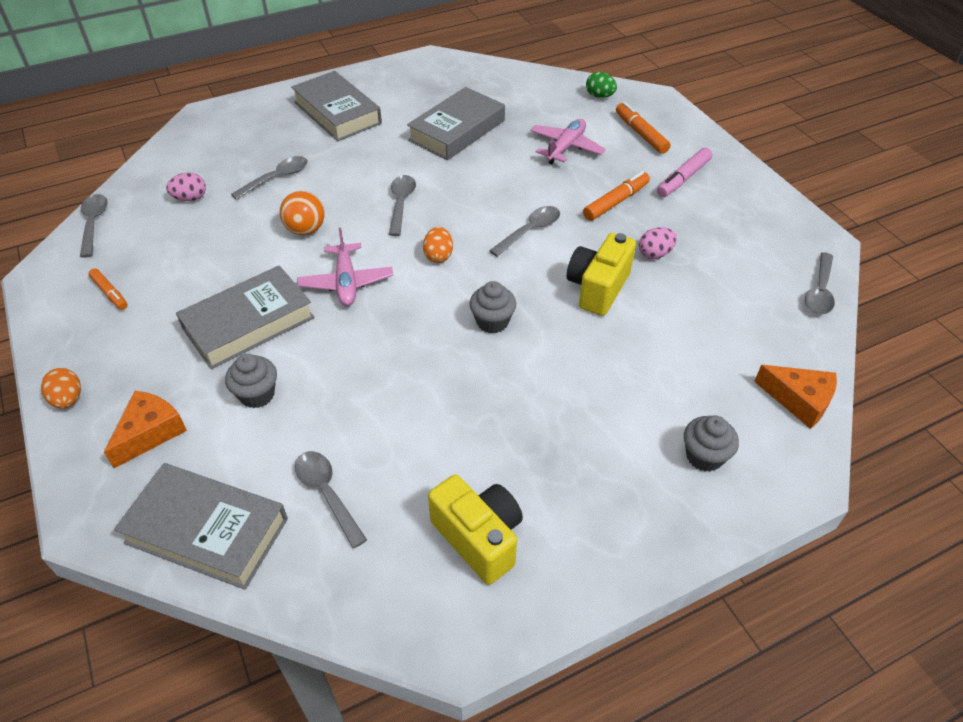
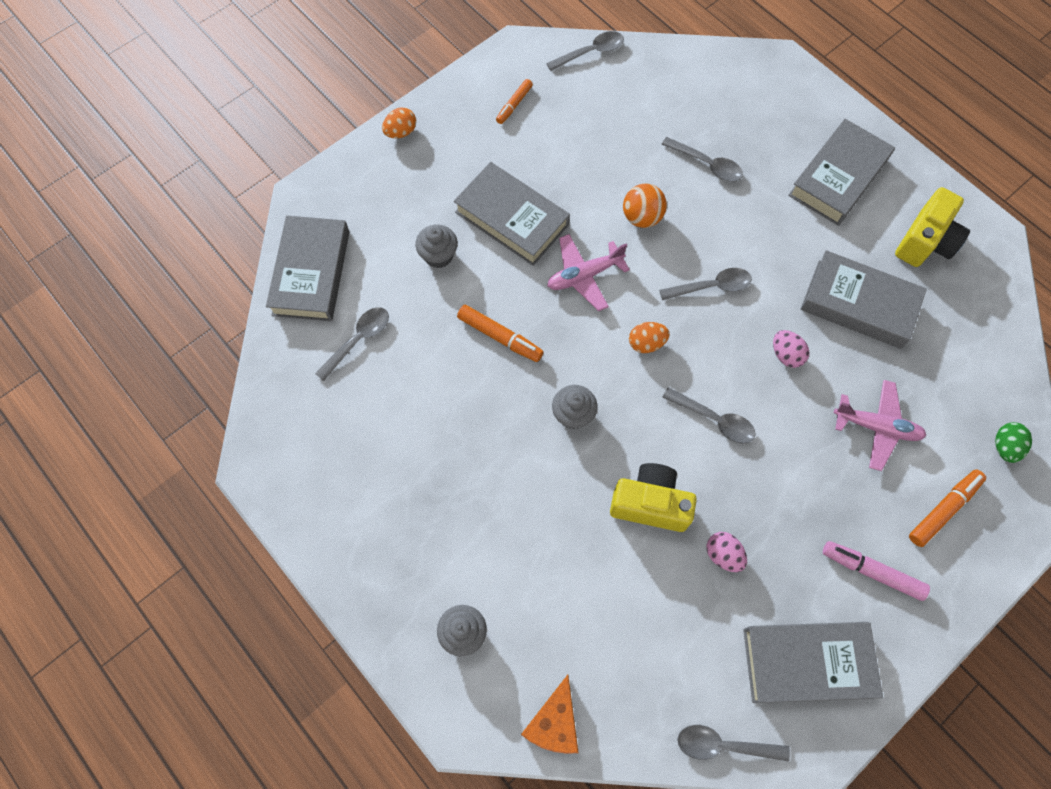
camera: 75 degrees right, 20 degrees up
orange cheese [104,391,187,468] -> none
pink egg [166,172,206,201] -> pink egg moved to [773,330,809,368]
yellow camera [428,475,523,585] -> yellow camera moved to [895,187,970,267]
orange marker [583,171,650,221] -> orange marker moved to [457,305,544,362]
none -> grey book [743,622,883,703]

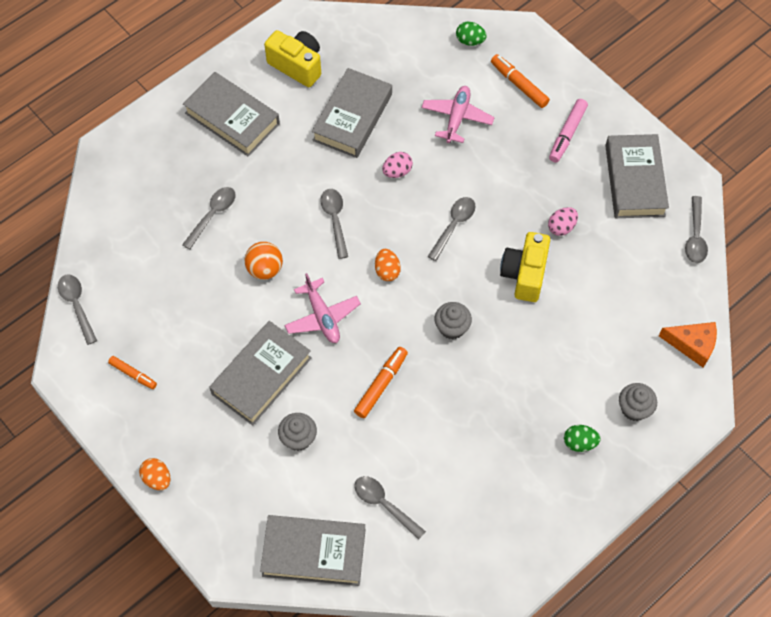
camera: 90 degrees left, 5 degrees down
none -> green egg [564,425,601,452]

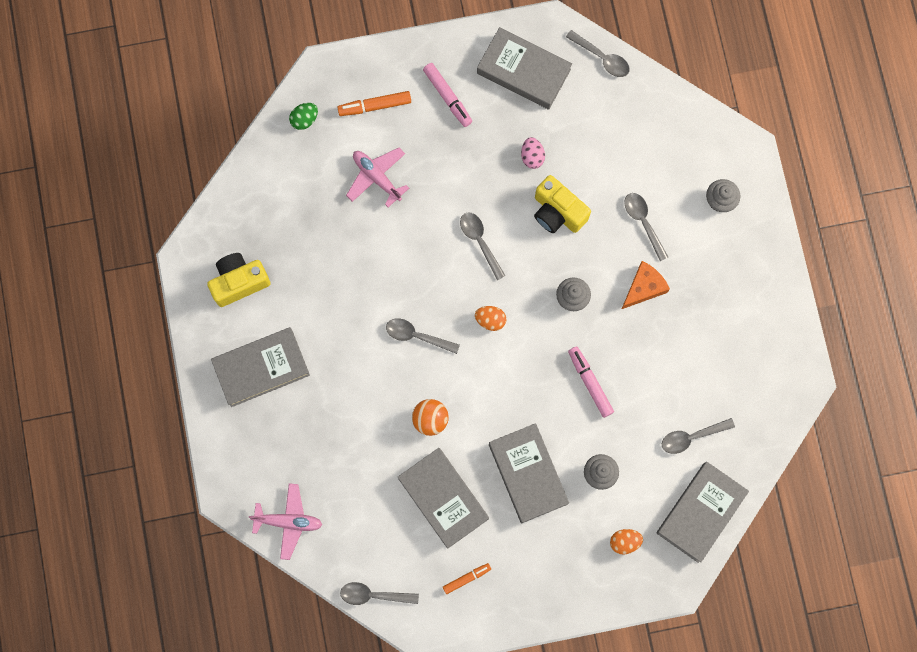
camera: 60 degrees left, 15 degrees up
orange egg [139,458,170,490] -> orange egg moved to [610,529,643,554]
grey spoon [182,187,235,250] -> grey spoon moved to [624,193,668,261]
pink plane [284,273,361,343] -> pink plane moved to [249,483,322,560]
grey book [312,68,392,158] -> grey book moved to [398,448,489,549]
orange marker [354,347,408,418] -> pink marker [568,346,614,418]
pink egg [382,152,413,178] -> none
green egg [564,425,601,452] -> none
orange cheese [659,322,717,367] -> orange cheese moved to [622,261,670,309]

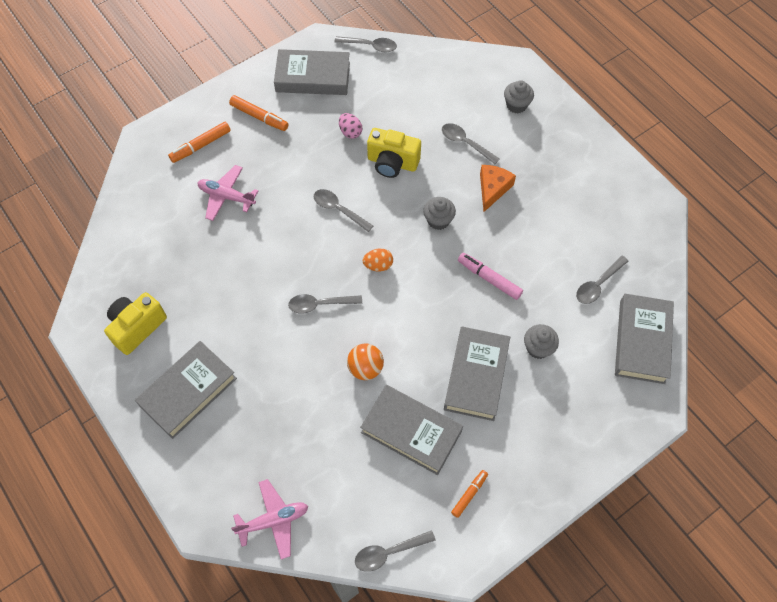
camera: 25 degrees left, 15 degrees down
green egg [289,103,318,130] -> none
pink marker [423,63,472,127] -> orange marker [229,95,288,131]
grey book [489,423,569,523] -> grey book turned 60 degrees clockwise [444,326,510,421]
orange egg [610,529,643,554] -> none

